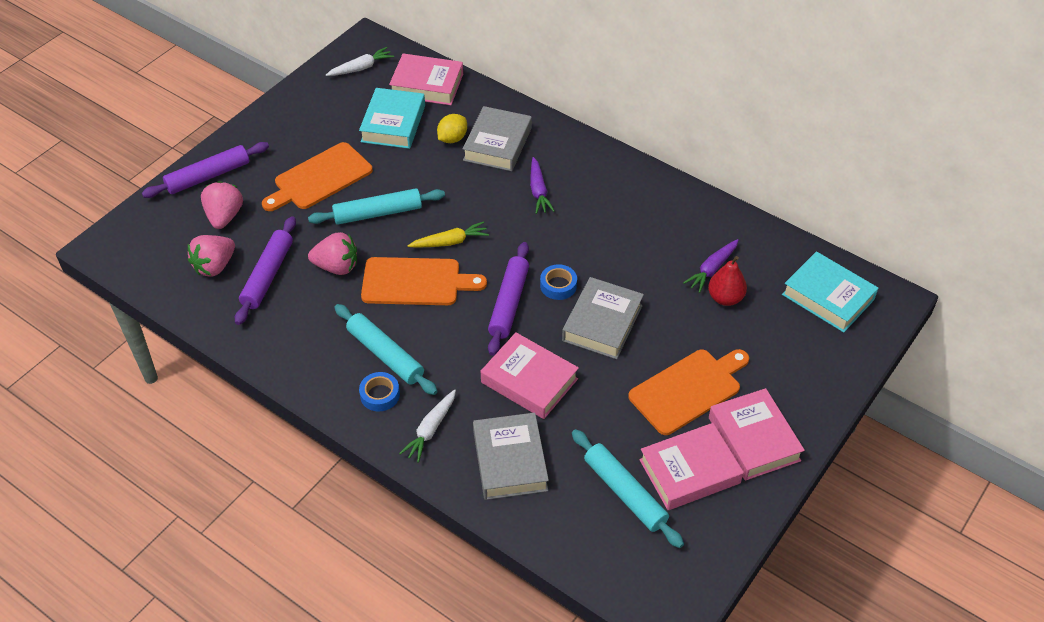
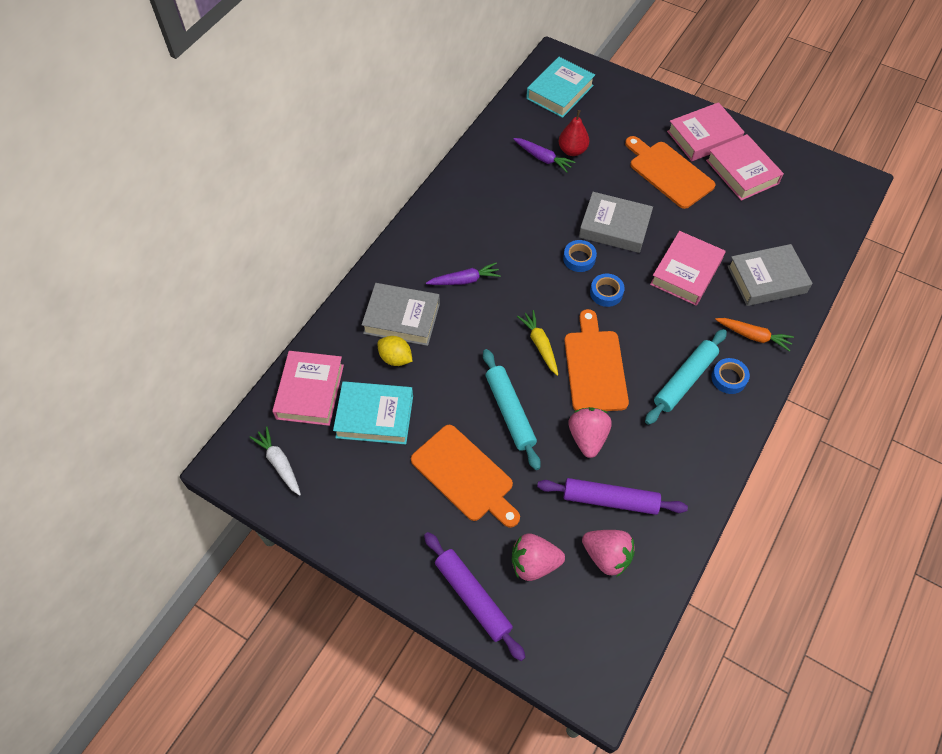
camera: 95 degrees left, 10 degrees up
white carrot [399,389,456,463] -> orange carrot [715,318,794,352]
purple rolling pin [488,242,529,356] -> blue tape [590,274,625,307]
turquoise rolling pin [572,429,684,548] -> none

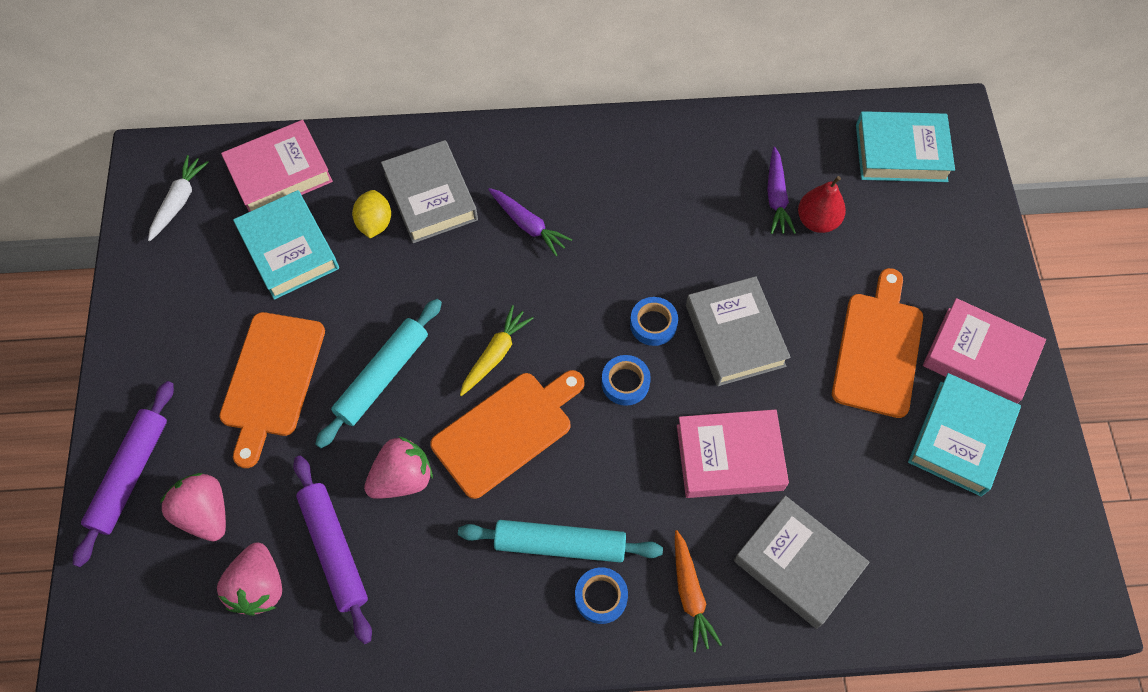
camera: 55 degrees right, 5 degrees up
pink book [706,134,784,201] -> turquoise book [908,373,1021,496]

